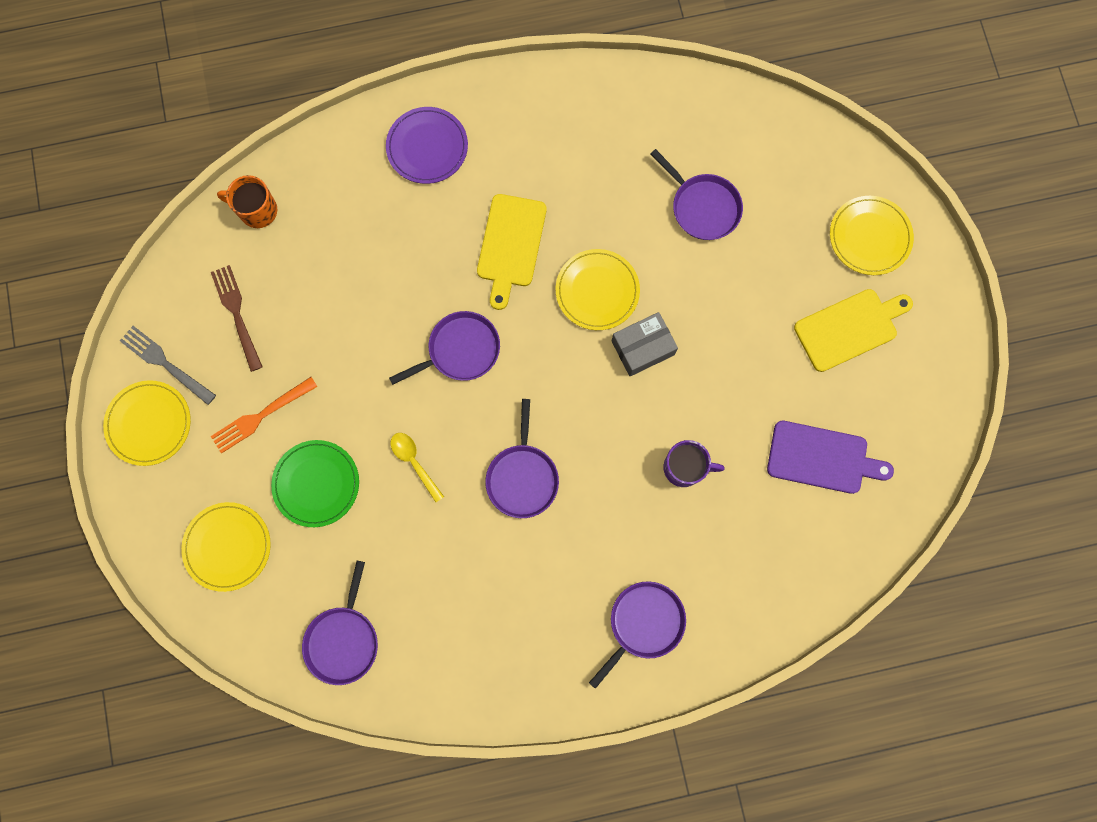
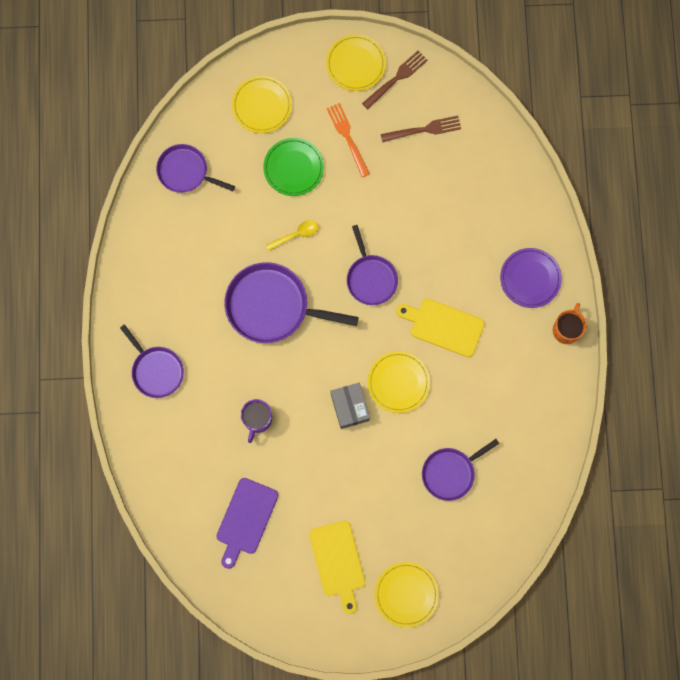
camera: 100 degrees right, 0 degrees up
grey fork [120,326,216,405] -> brown fork [362,51,428,109]
orange mug [217,175,277,228] -> orange mug moved to [553,303,587,344]
purple pan [485,399,559,518] -> purple pan [224,262,359,343], size x1.60

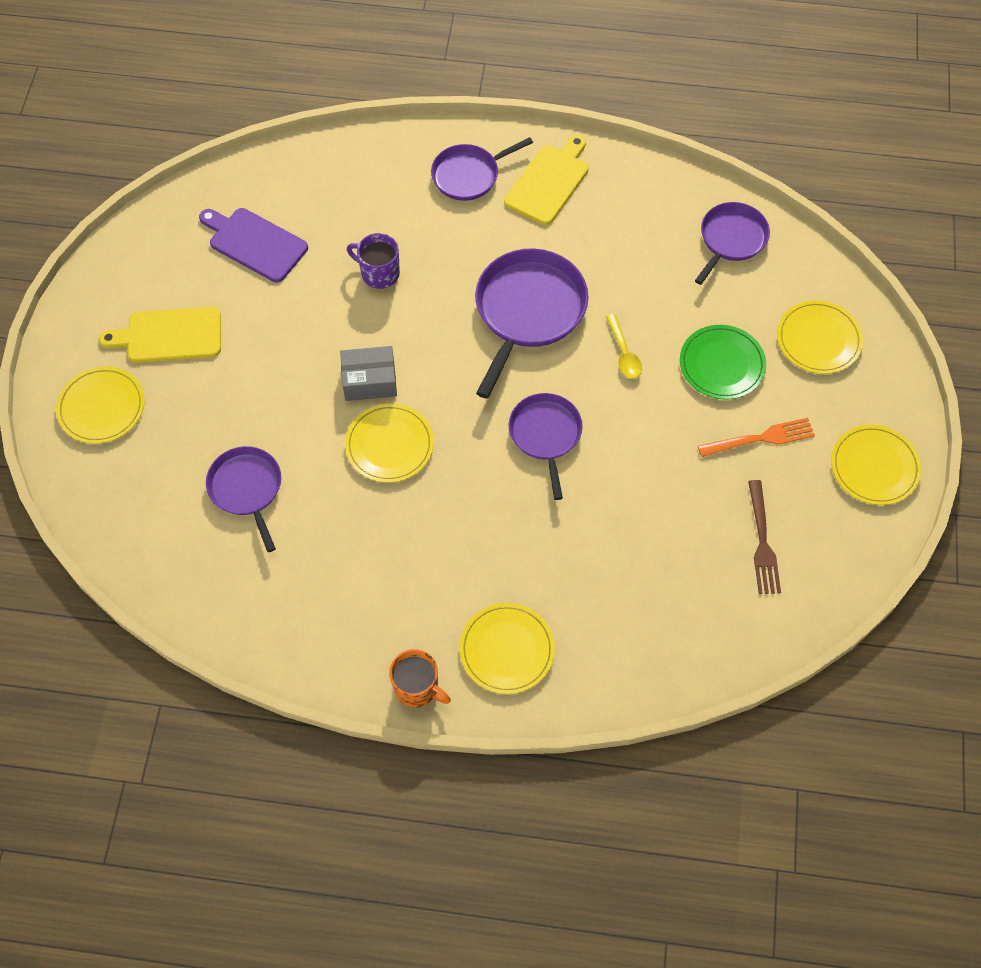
camera: 100 degrees right, 15 degrees down
purple pan [347,225,398,305] -> purple pan turned 90 degrees clockwise [509,393,583,500]
brown fork [362,51,428,109] -> none
yellow cutting board [396,299,485,357] -> yellow cutting board moved to [504,135,589,225]
purple plate [500,248,562,308] -> yellow plate [459,603,555,694]

